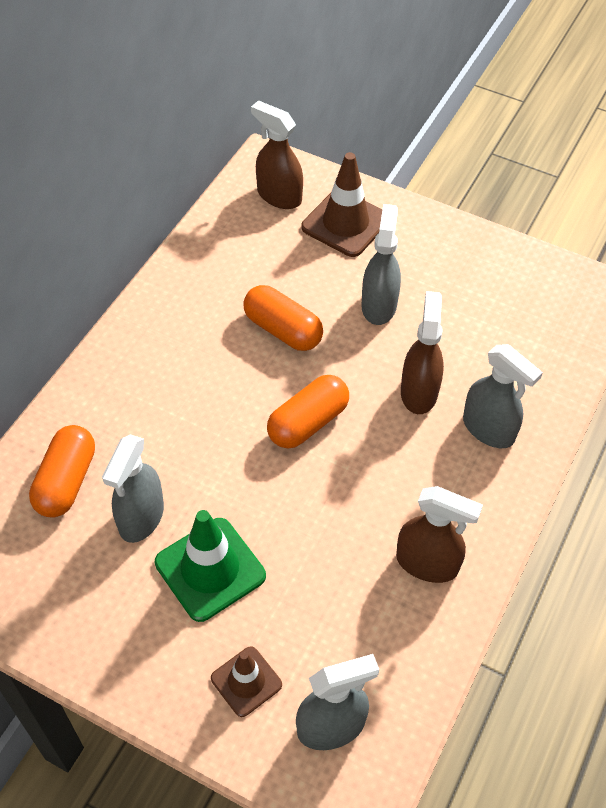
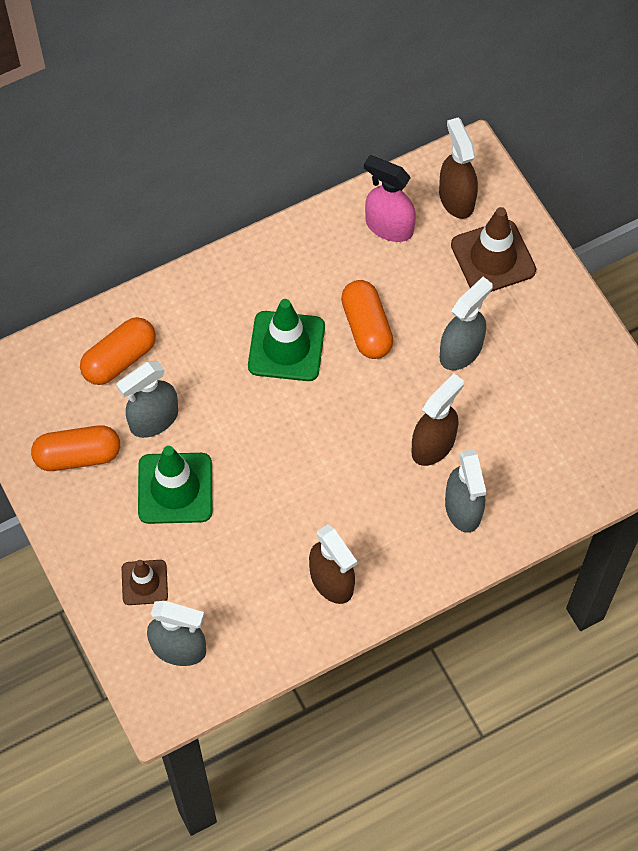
camera: 35 degrees right, 10 degrees up
orange capsule [267,375,349,448] -> orange capsule moved to [31,425,120,471]
none -> green traffic cone [248,299,325,381]
none -> pink spray bottle [364,155,416,242]

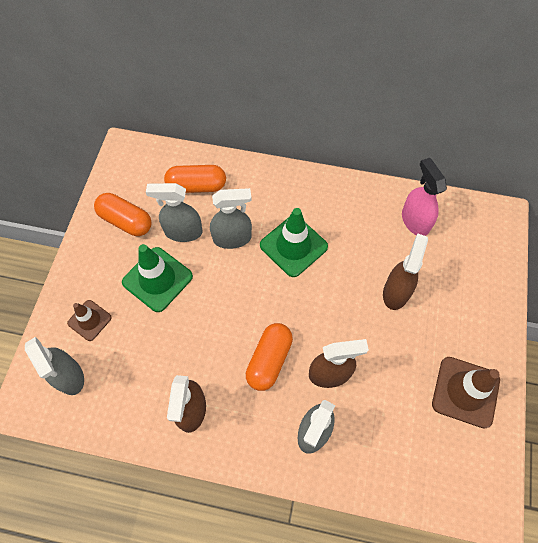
camera: 40 degrees right, 0 degrees up
orange capsule [341,280,394,359] -> orange capsule moved to [246,323,293,391]
brown spray bottle [439,117,478,219] -> brown spray bottle moved to [383,233,428,310]
grey spray bottle [440,277,493,370] -> grey spray bottle moved to [210,188,252,249]
brown traffic cone [451,207,536,292] -> brown traffic cone moved to [432,357,500,428]

